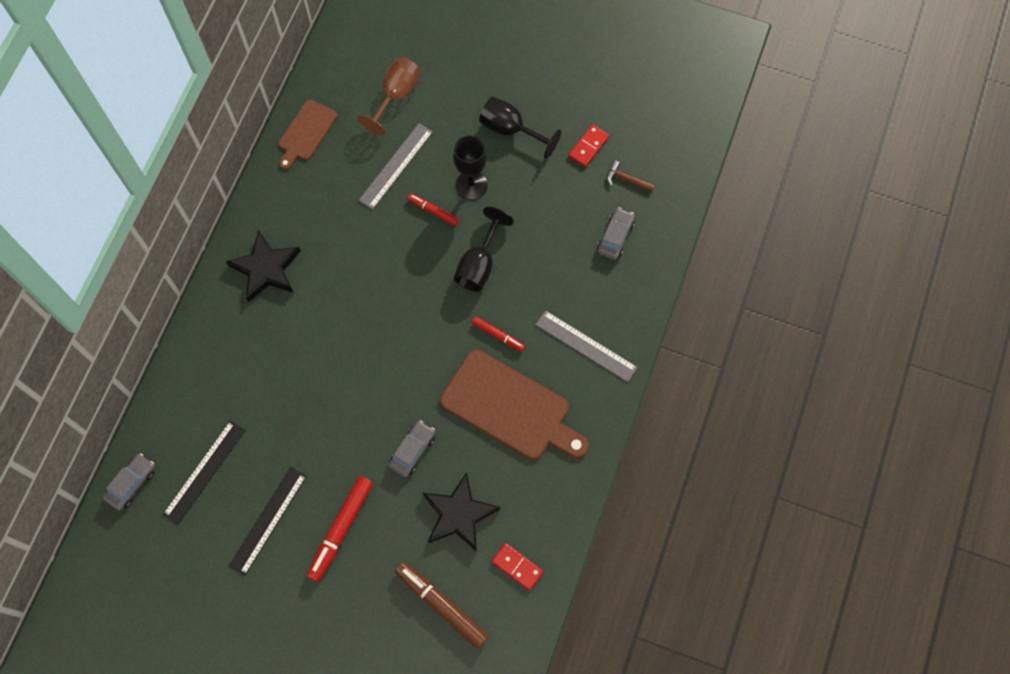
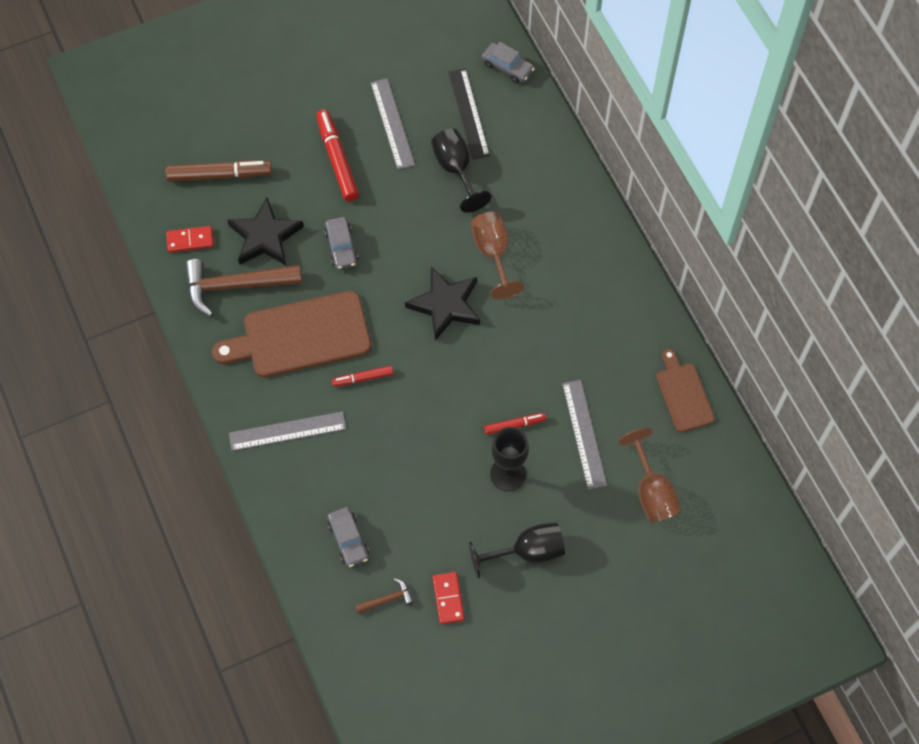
camera: 135 degrees right, 5 degrees down
grey car [103,453,155,511] -> grey car turned 45 degrees counterclockwise [482,42,535,83]
black star [226,230,301,302] -> black star moved to [405,267,480,341]
black ruler [229,467,307,576] -> grey ruler [371,78,415,170]
black goblet [454,207,514,292] -> black goblet moved to [431,129,491,213]
none -> brown hammer [185,259,302,317]
none -> brown goblet [471,212,524,300]

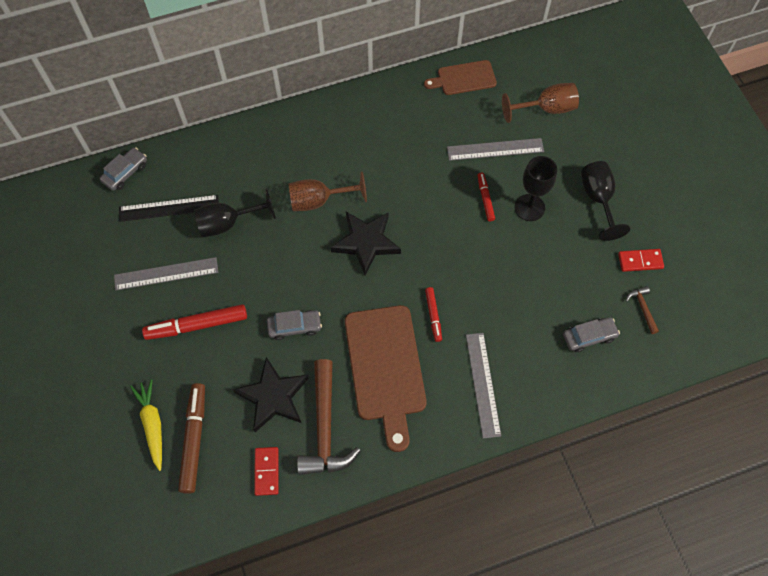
camera: 85 degrees left, 0 degrees up
none -> yellow carrot [130,379,162,471]

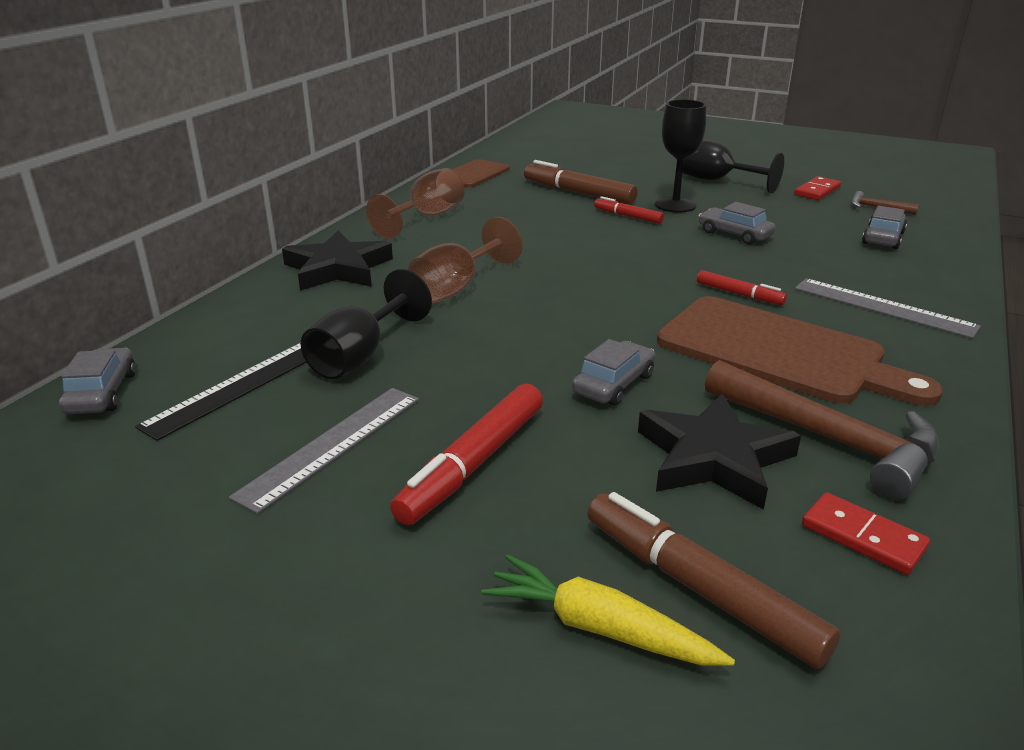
camera: 45 degrees left, 35 degrees down
black star [330,212,401,275] -> black star moved to [282,231,393,291]
grey ruler [447,138,544,161] -> brown marker [524,160,638,205]
brown goblet [502,83,579,123] -> brown goblet moved to [366,168,465,239]
none -> grey car [699,202,776,245]

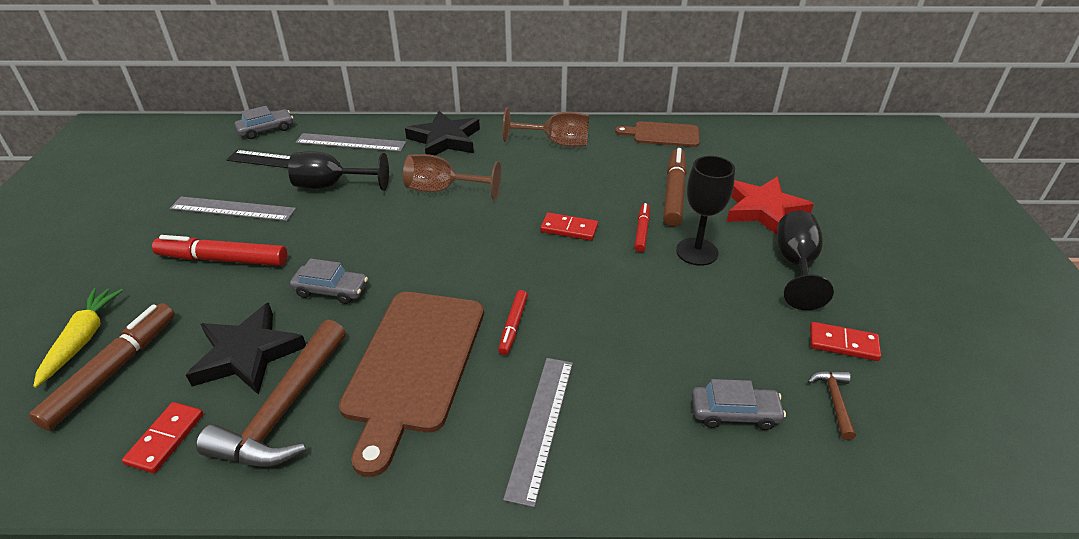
camera: 65 degrees right, 10 degrees up
grey car [699,202,776,245] -> none
none -> grey ruler [295,133,406,152]
none -> red domino [540,213,598,241]
none -> red star [727,176,814,235]

